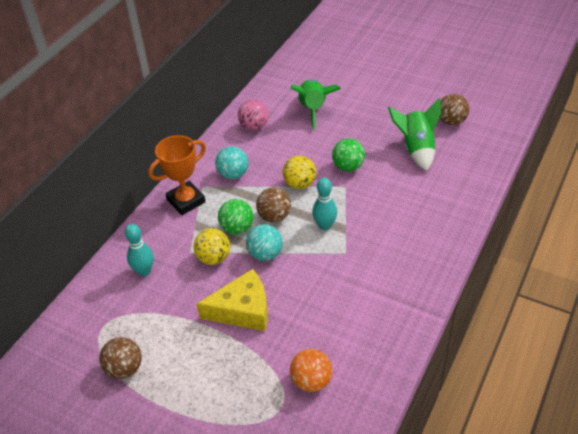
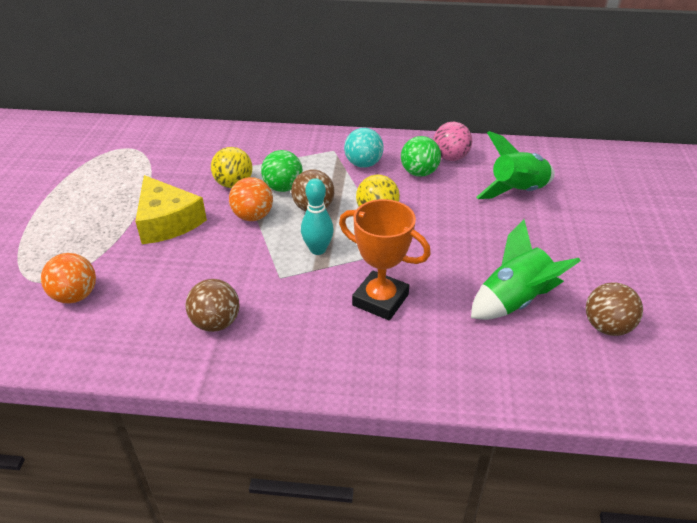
camera: 65 degrees right, 5 degrees down
brown ball [99,337,142,379] -> brown ball moved to [185,279,239,332]
turquoise bowling pin [125,224,154,276] -> none
orange trophy [148,135,206,215] -> orange trophy moved to [339,199,431,321]
turquoise ball [246,224,283,261] -> orange ball [229,177,273,221]
green ball [332,138,365,171] -> green ball moved to [401,136,441,177]

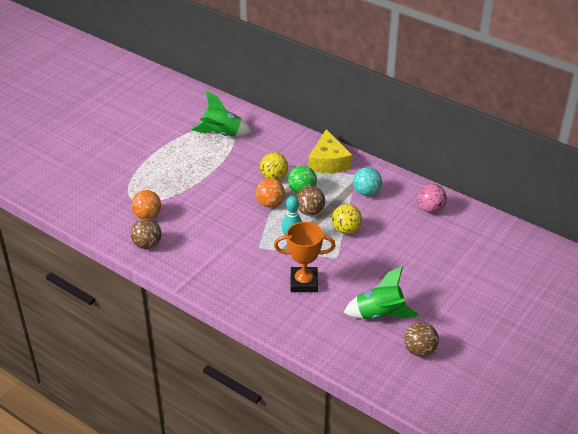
camera: 30 degrees right, 0 degrees up
yellow cheese [135,175,207,244] -> yellow cheese moved to [308,129,352,173]
brown ball [185,279,239,332] -> brown ball moved to [131,218,161,249]
orange trophy [339,199,431,321] -> orange trophy turned 60 degrees counterclockwise [274,222,336,292]
green ball [401,136,441,177] -> none
green rocket [476,131,555,199] -> green rocket moved to [191,91,252,137]

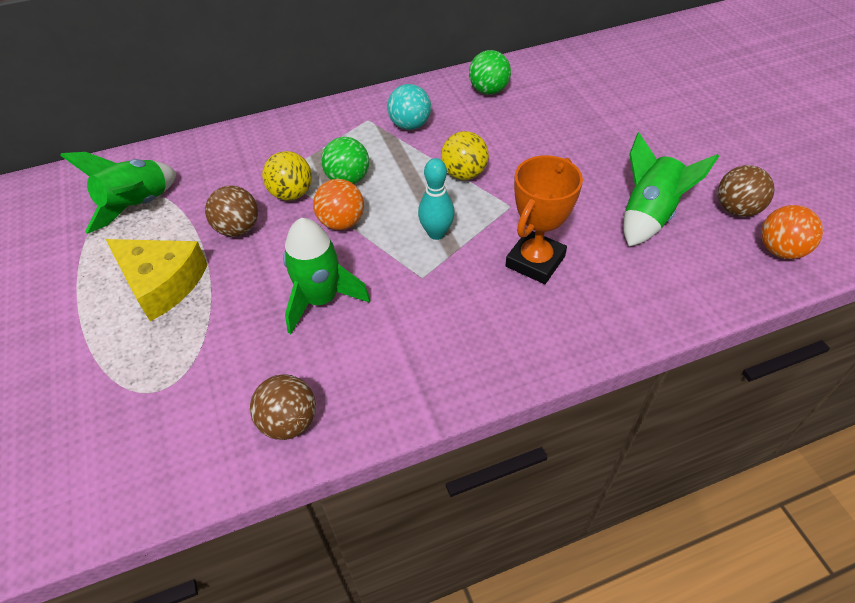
camera: 55 degrees left, 10 degrees up
orange ball [131,190,161,219] -> orange ball moved to [761,205,823,259]
brown ball [296,186,325,216] -> brown ball moved to [205,185,258,237]
yellow cheese [308,129,352,173] -> yellow cheese moved to [106,239,208,321]
pink ball [417,183,447,213] -> green ball [469,50,511,95]
none -> green rocket [283,218,370,334]

